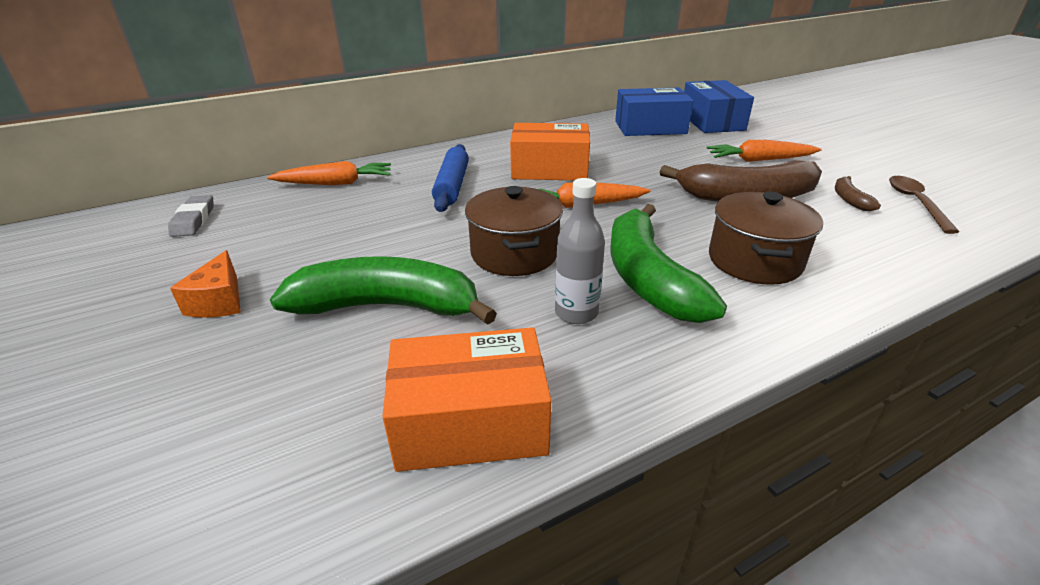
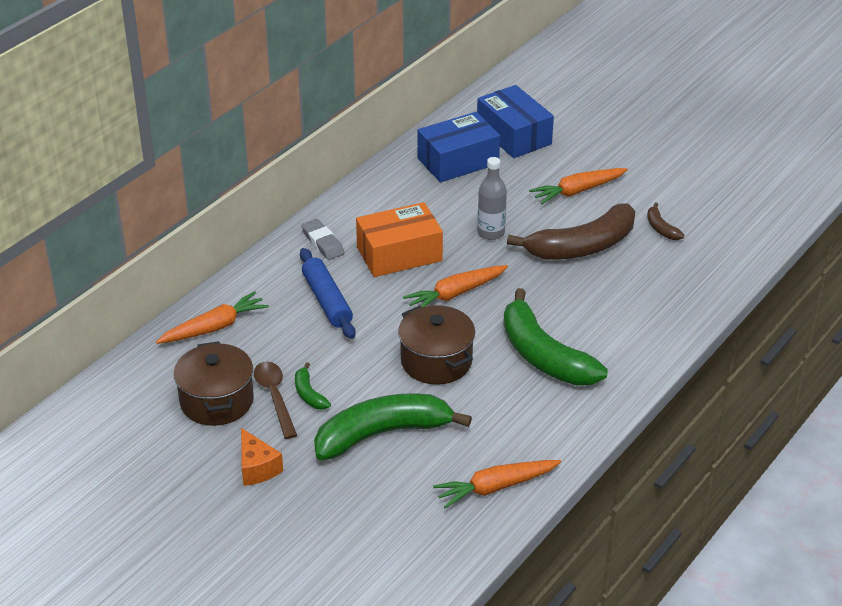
camera: 25 degrees left, 5 degrees up
grey eraser [168,195,214,237] -> grey eraser moved to [301,219,344,260]
orange box [382,327,551,472] -> orange carrot [433,460,561,508]
grey bottle [555,178,605,324] -> grey bottle moved to [477,157,507,240]
brown pot [709,191,823,285] -> brown pot moved to [174,341,254,426]
brown spoon [889,176,959,234] -> brown spoon moved to [254,362,297,439]
none -> green banana [295,362,331,410]

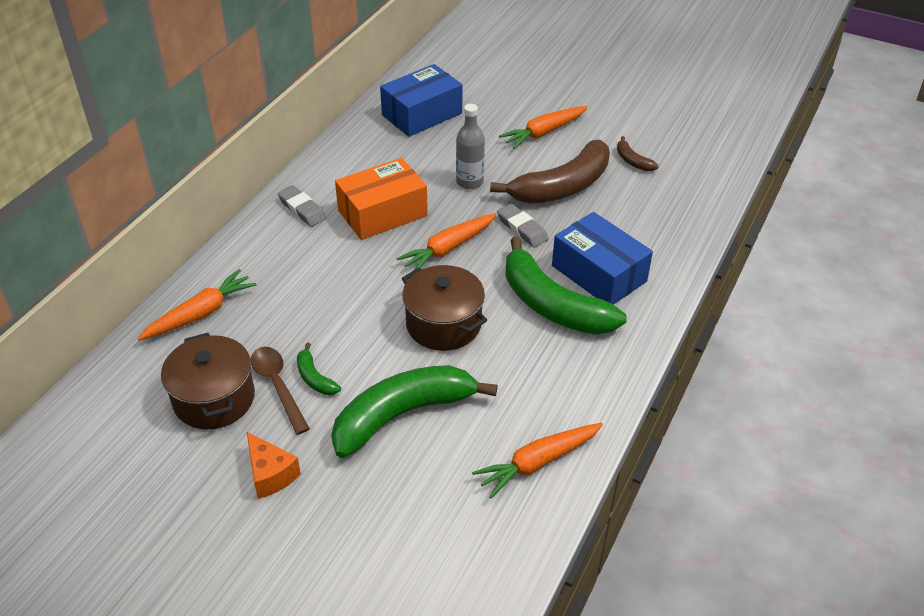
camera: 10 degrees left, 5 degrees up
blue rolling pin [300,248,356,339] -> none
blue box [477,85,554,158] -> blue box moved to [552,212,653,305]
none -> grey eraser [497,204,548,248]

